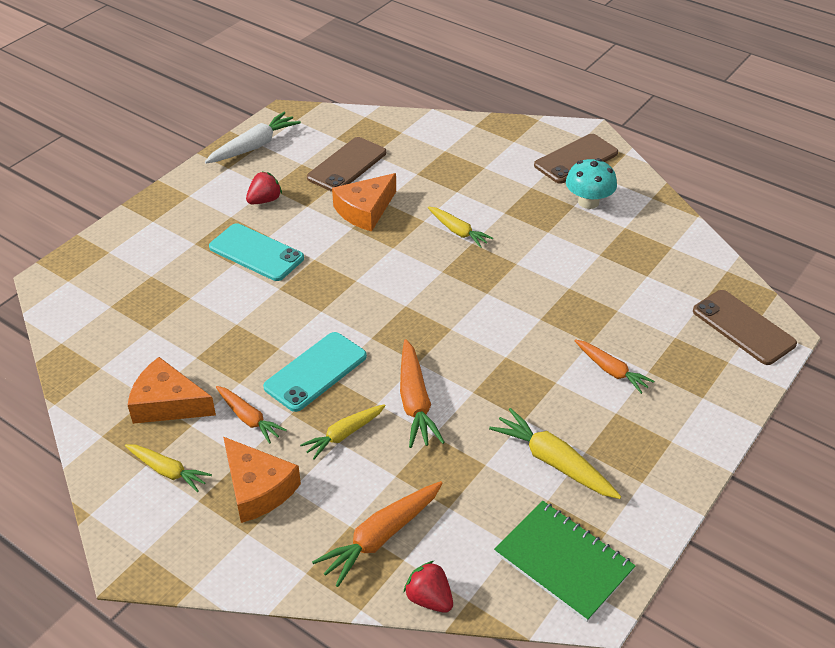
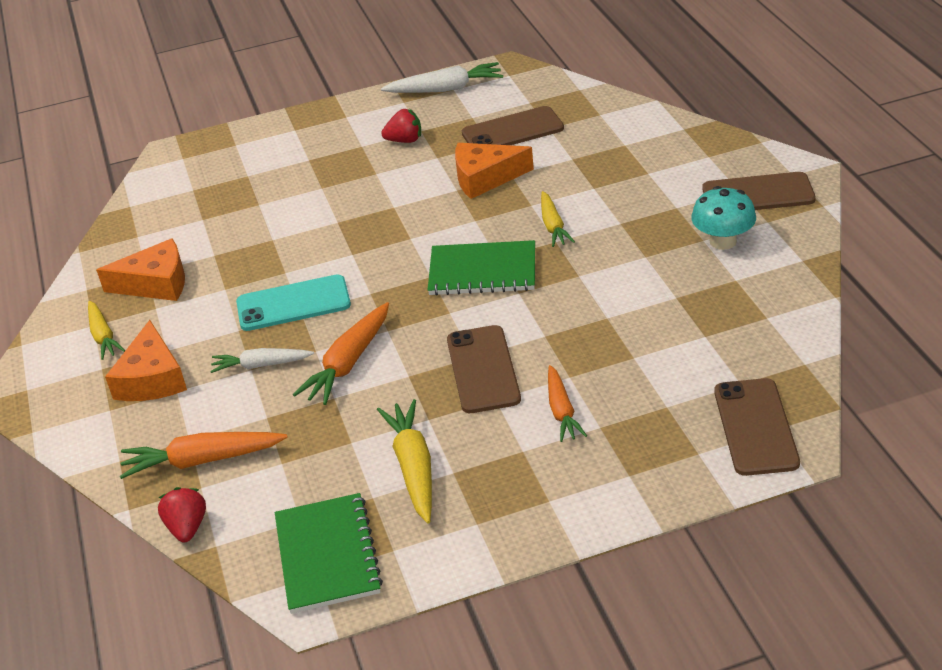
camera: 40 degrees right, 5 degrees down
orange cheese [128,357,216,424] -> orange cheese turned 120 degrees clockwise [96,238,185,301]
turquoise phone [209,223,304,281] -> none
orange carrot [216,386,287,444] -> none
yellow carrot [300,404,386,460] -> white carrot [210,348,314,373]
none -> green notebook [428,240,535,296]
none -> brown phone [447,325,521,413]

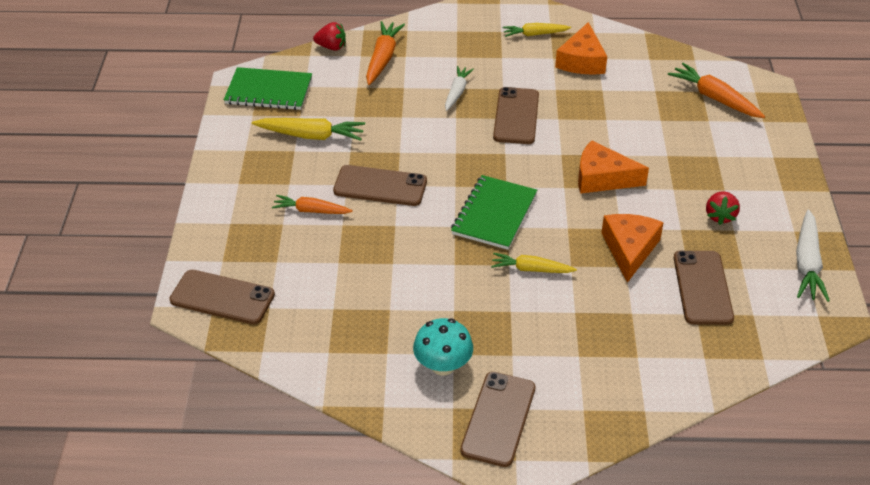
camera: 105 degrees right, 5 degrees up
orange cheese [105,320,187,401] -> orange cheese moved to [578,140,649,194]
turquoise phone [236,274,351,331] -> brown phone [493,87,539,144]
orange carrot [293,302,389,405] -> orange carrot moved to [668,63,765,118]

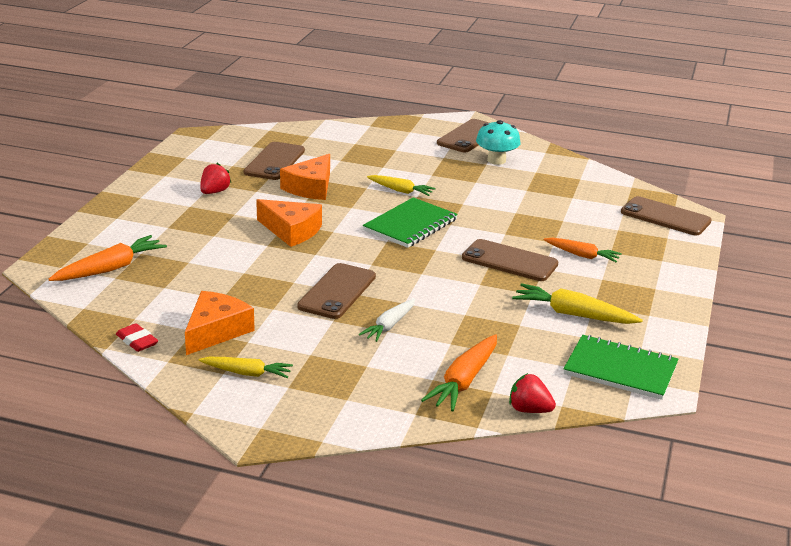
camera: 165 degrees left, 15 degrees down
orange carrot [668,63,765,118] -> orange carrot turned 105 degrees counterclockwise [48,235,167,281]
white carrot [796,210,830,302] -> none
none -> red eraser [116,323,158,352]

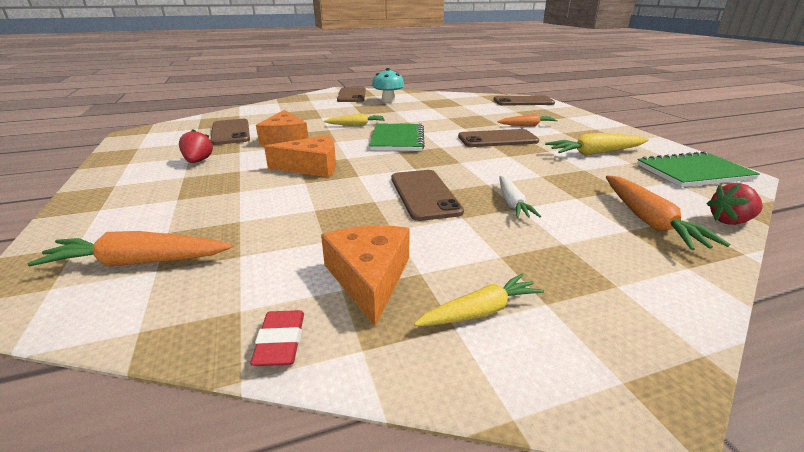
camera: 35 degrees left, 0 degrees up
orange carrot [48,235,167,281] -> orange carrot turned 105 degrees counterclockwise [28,231,233,266]
red eraser [116,323,158,352] -> red eraser turned 75 degrees clockwise [250,310,304,366]

